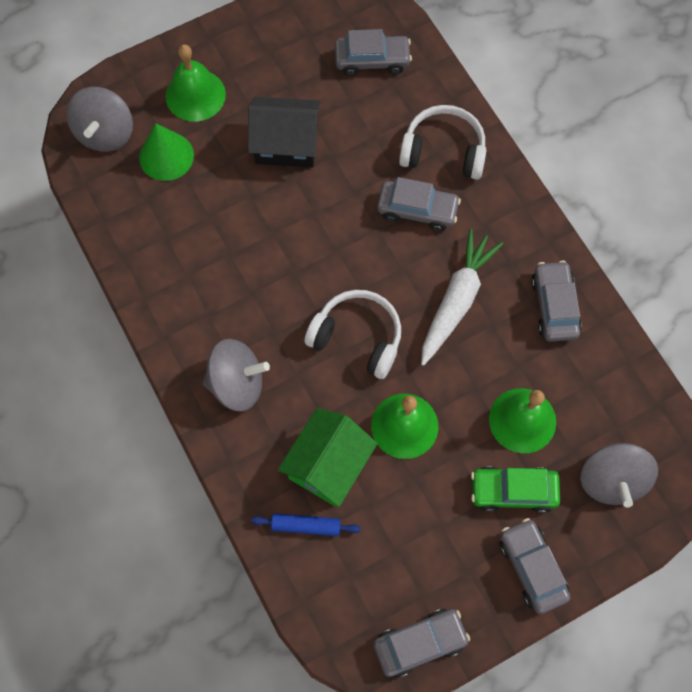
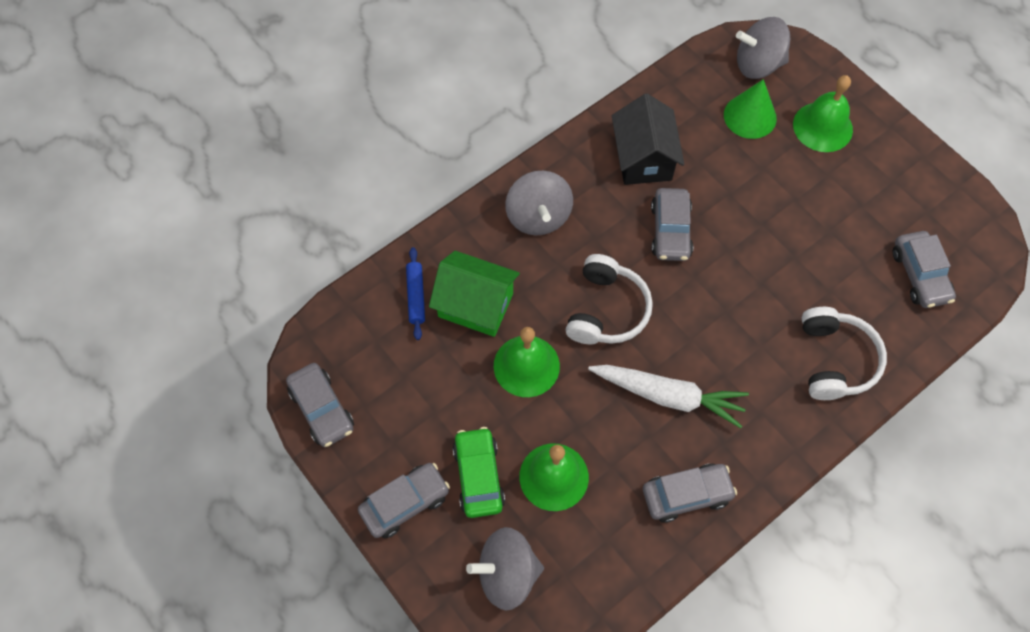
camera: 80 degrees right, 5 degrees down
black house [248,97,321,168] -> black house moved to [612,94,684,185]
grey car [377,177,461,231] -> grey car moved to [651,188,693,261]

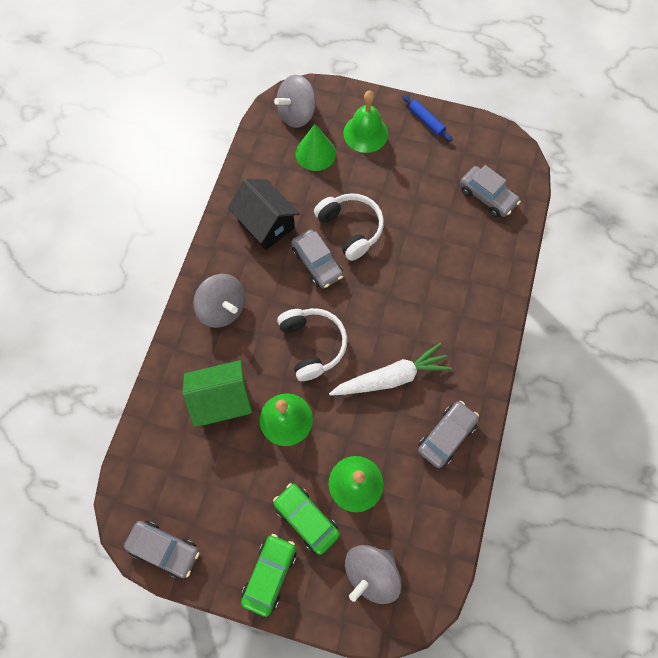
camera: 35 degrees left, 5 degrees up
grey car [358,463,450,538] -> green car [241,534,296,617]
blue rolling pin [406,247,425,340] -> blue rolling pin moved to [402,95,453,142]
white headphones [802,307,887,400] -> white headphones moved to [314,193,384,261]

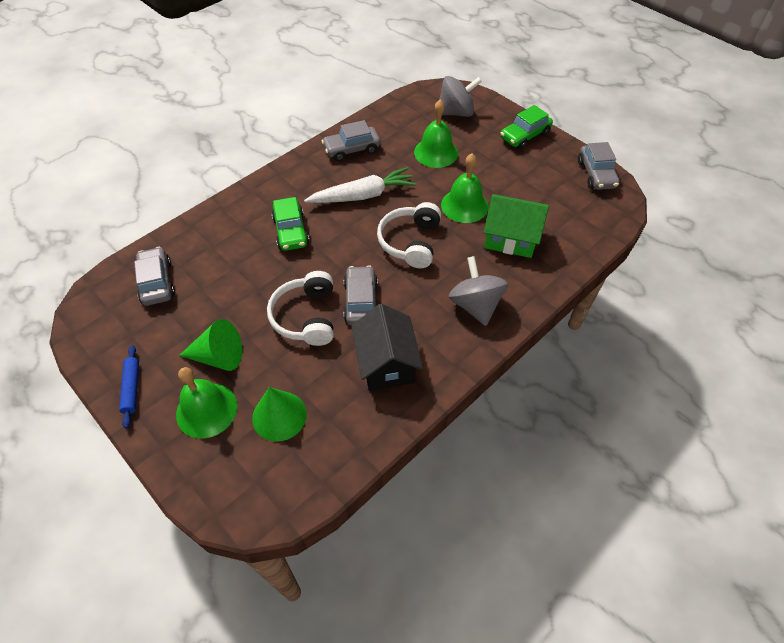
camera: 150 degrees left, 15 degrees down
grey car [124,521,199,578] -> grey car turned 150 degrees counterclockwise [578,142,620,190]
green car [273,483,340,555] -> green car moved to [271,197,309,251]
grey spinning top [274,75,316,128] -> none
white carrot [329,343,452,396] -> white carrot turned 150 degrees clockwise [304,167,416,203]
none -> green cone [179,319,242,371]

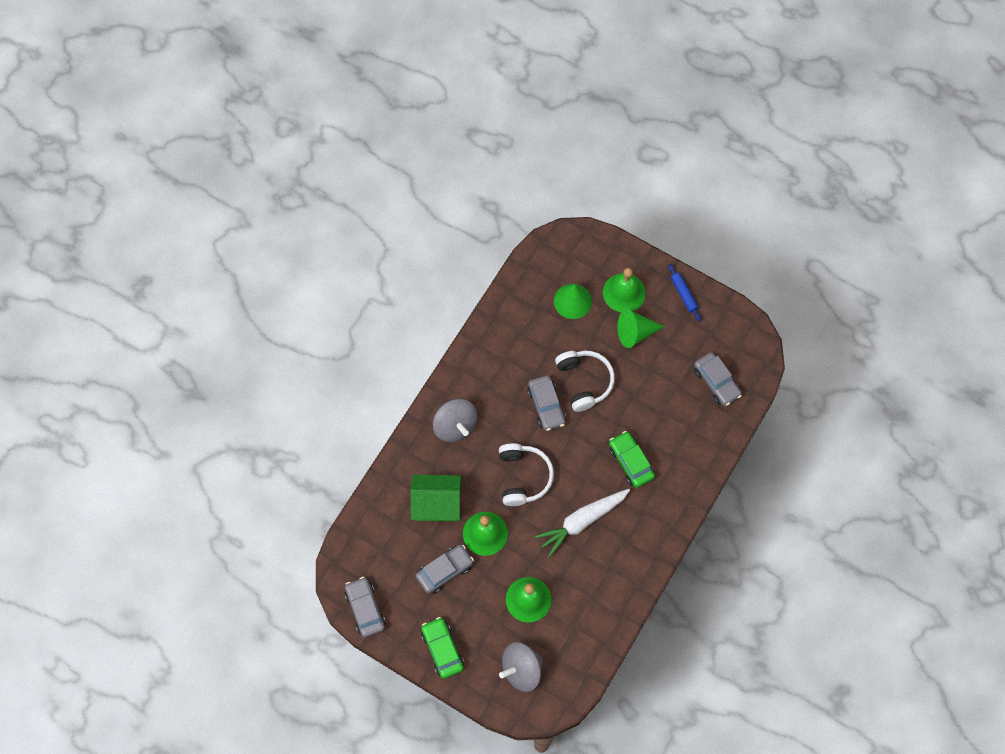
camera: 165 degrees right, 15 degrees up
grey car [322,120,380,161] -> grey car moved to [416,545,474,594]
black house [351,304,423,391] -> none
green car [500,105,553,150] -> green car turned 60 degrees counterclockwise [421,617,464,679]

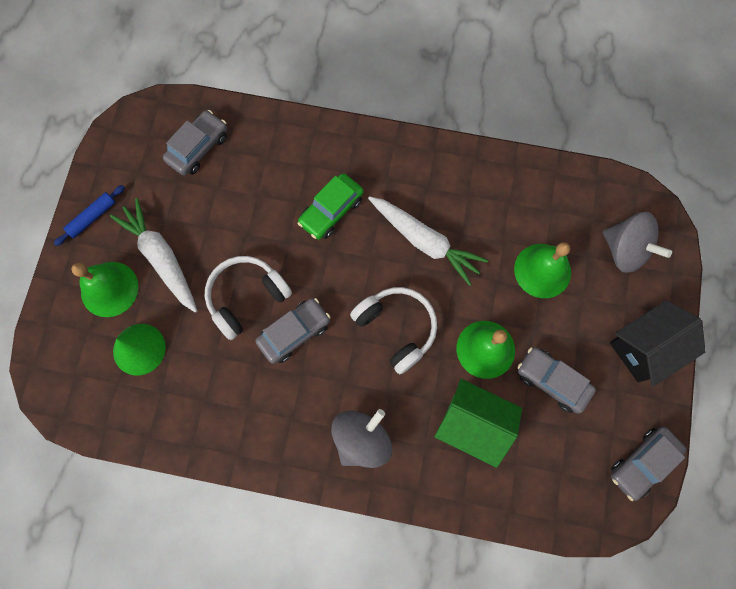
camera: 110 degrees left, 5 degrees up
green house [410,475,461,521] -> green house turned 45 degrees counterclockwise [435,379,522,468]
green car [421,617,464,679] -> black house [610,300,706,387]
white headphones [499,443,554,506] -> white headphones turned 75 degrees clockwise [350,287,437,374]
green cone [617,309,665,348] -> white carrot [110,198,197,313]

